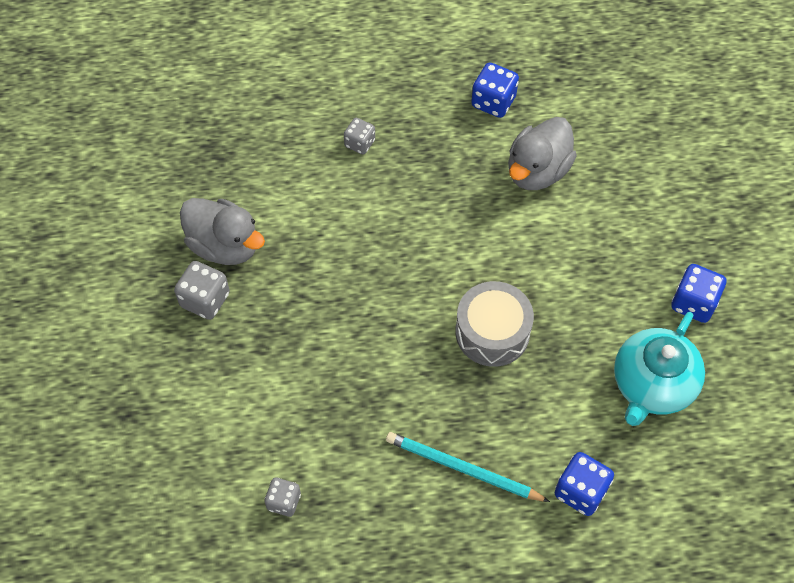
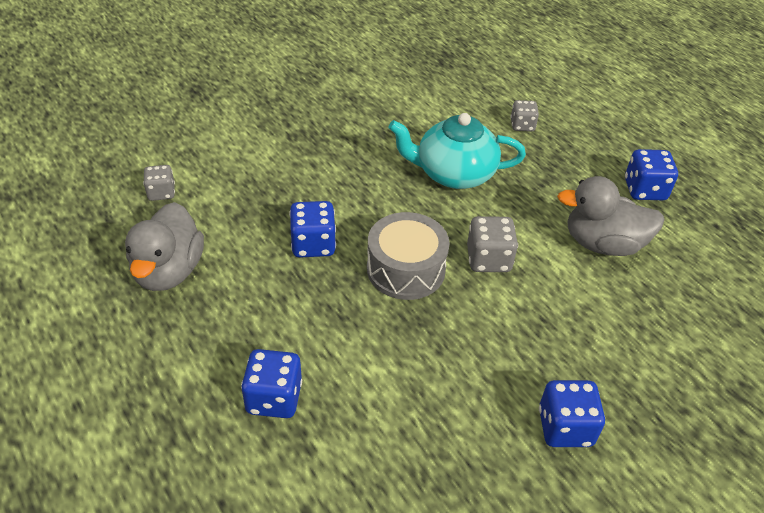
camera: 60 degrees right, 15 degrees down
grey dice [174,261,230,320] -> grey dice moved to [467,216,518,272]
grey duck [180,198,265,265] -> grey duck moved to [125,202,204,291]
turquoise pencil [386,432,550,502] -> none
turquoise teapot [614,312,705,426] -> turquoise teapot moved to [388,113,526,189]
none -> blue dice [289,201,336,258]

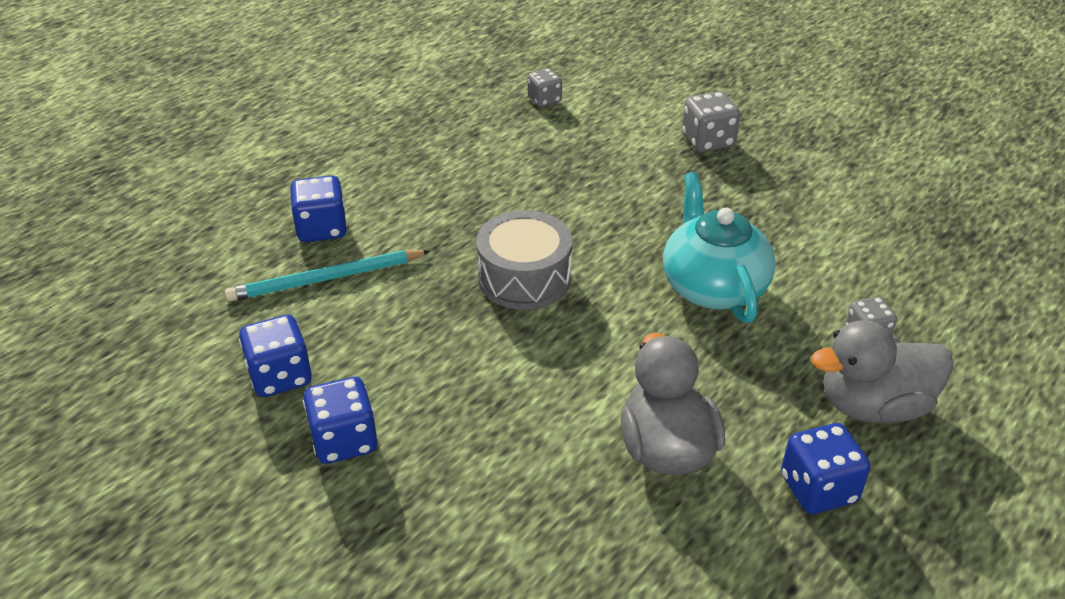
camera: 75 degrees right, 5 degrees down
grey duck [125,202,204,291] -> grey duck moved to [811,320,953,423]
blue dice [289,201,336,258] -> blue dice moved to [239,315,312,397]
grey dice [467,216,518,272] -> grey dice moved to [682,91,740,152]
none -> turquoise pencil [225,250,430,301]

